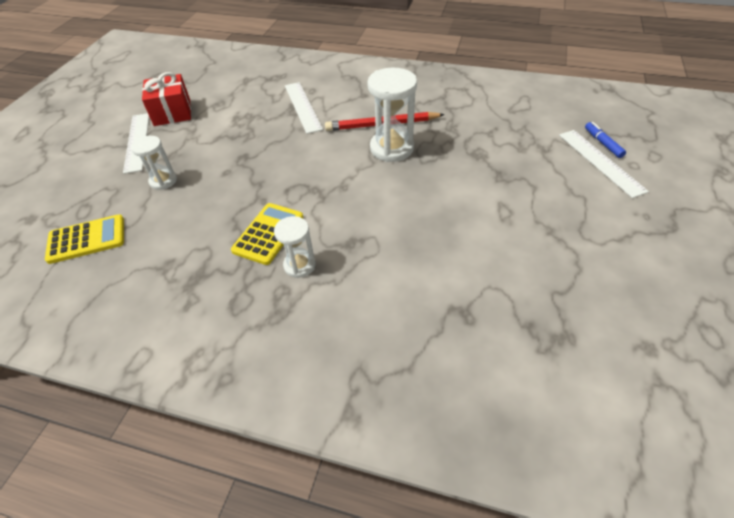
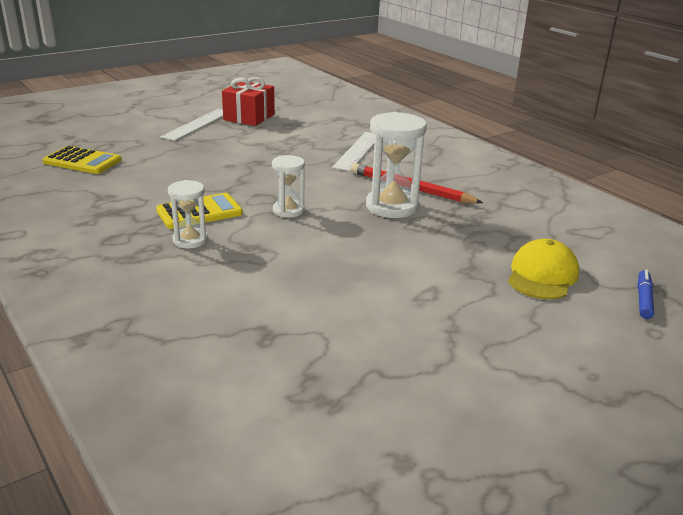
camera: 35 degrees right, 20 degrees down
white hourglass [131,136,177,190] -> white hourglass moved to [272,155,305,218]
white ruler [559,130,649,198] -> none
none -> yellow cap [508,239,579,299]

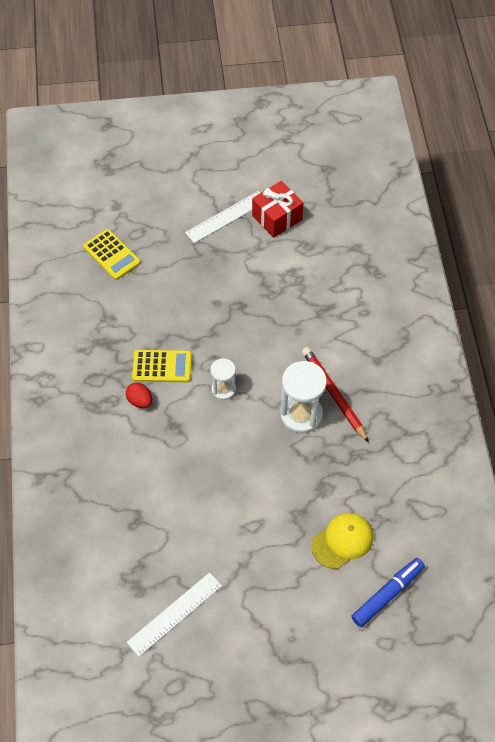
camera: 30 degrees right, 30 degrees up
white hourglass [168,180,208,248] -> red egg [126,382,152,408]
white ruler [332,132,375,171] -> white ruler moved to [127,572,222,657]
blue marker [637,270,654,319] -> blue marker [351,558,425,627], size x1.68

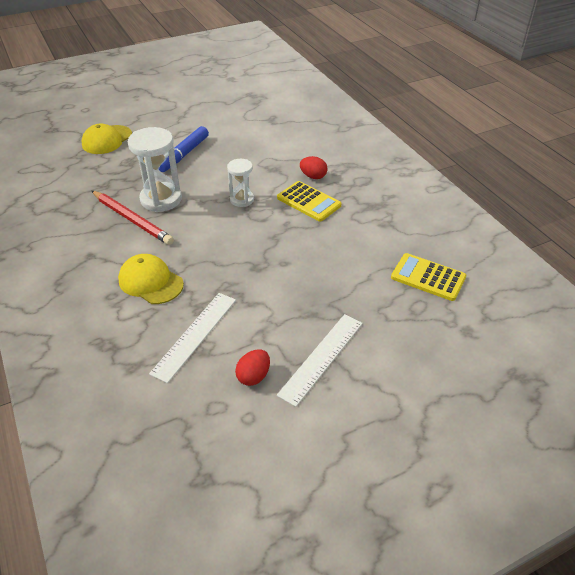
camera: 160 degrees right, 15 degrees down
white ruler [127,572,222,657] -> white ruler moved to [149,293,236,383]
yellow calculator [132,350,192,382] -> yellow calculator turned 120 degrees counterclockwise [277,181,341,222]
red gift [252,181,303,238] -> red egg [235,349,270,386]
blue marker [351,558,425,627] -> blue marker moved to [159,126,209,172]
none -> yellow cap [118,254,184,304]

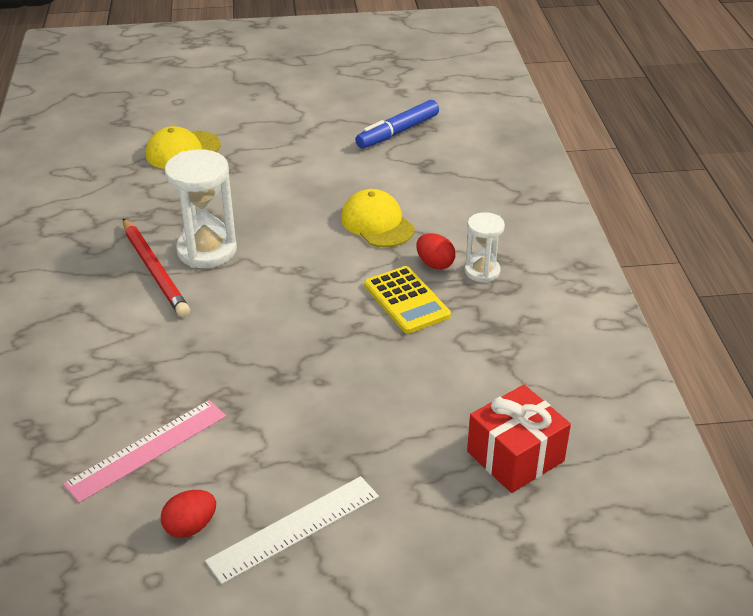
camera: 20 degrees right, 5 degrees down
yellow cap [118,254,184,304] -> yellow cap moved to [341,189,415,247]
white ruler [149,293,236,383] -> pink ruler [63,400,226,503]
blue marker [159,126,209,172] -> blue marker moved to [355,100,439,149]
white hourglass [227,159,254,207] -> white hourglass moved to [464,212,505,283]
yellow calculator [391,253,466,301] -> red gift [467,385,571,493]

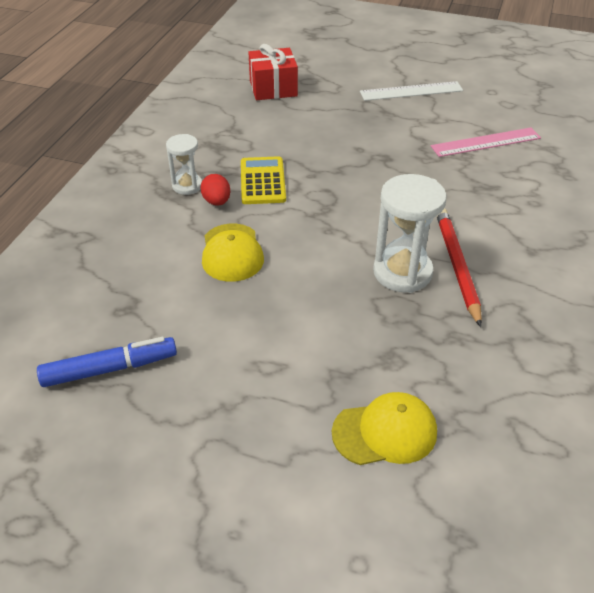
camera: 155 degrees left, 5 degrees up
red egg [161,490,216,538] -> none

